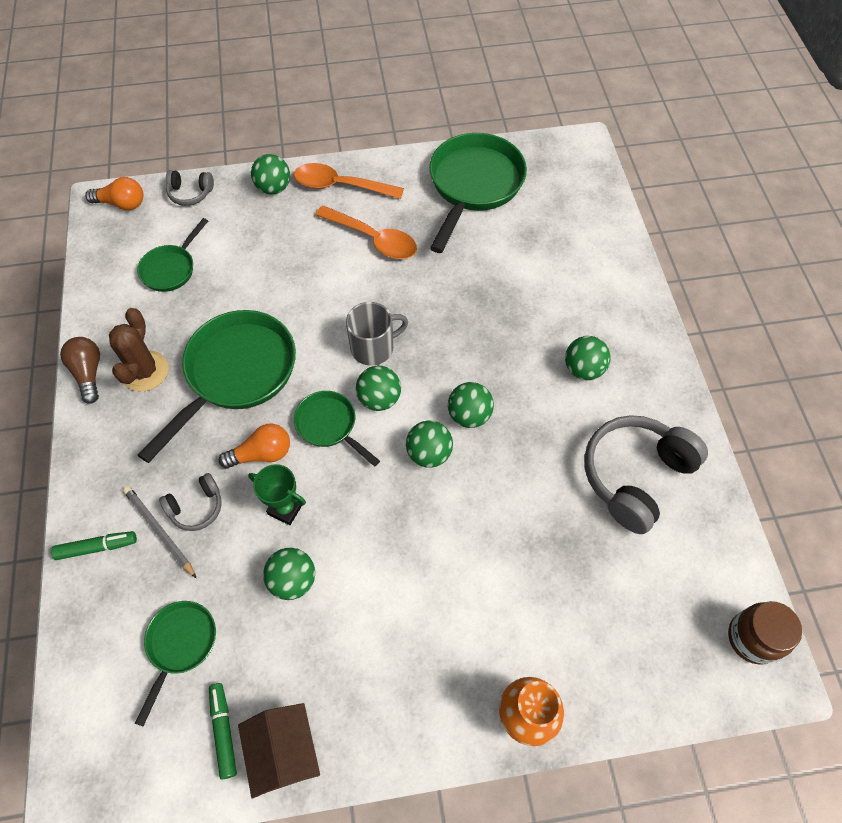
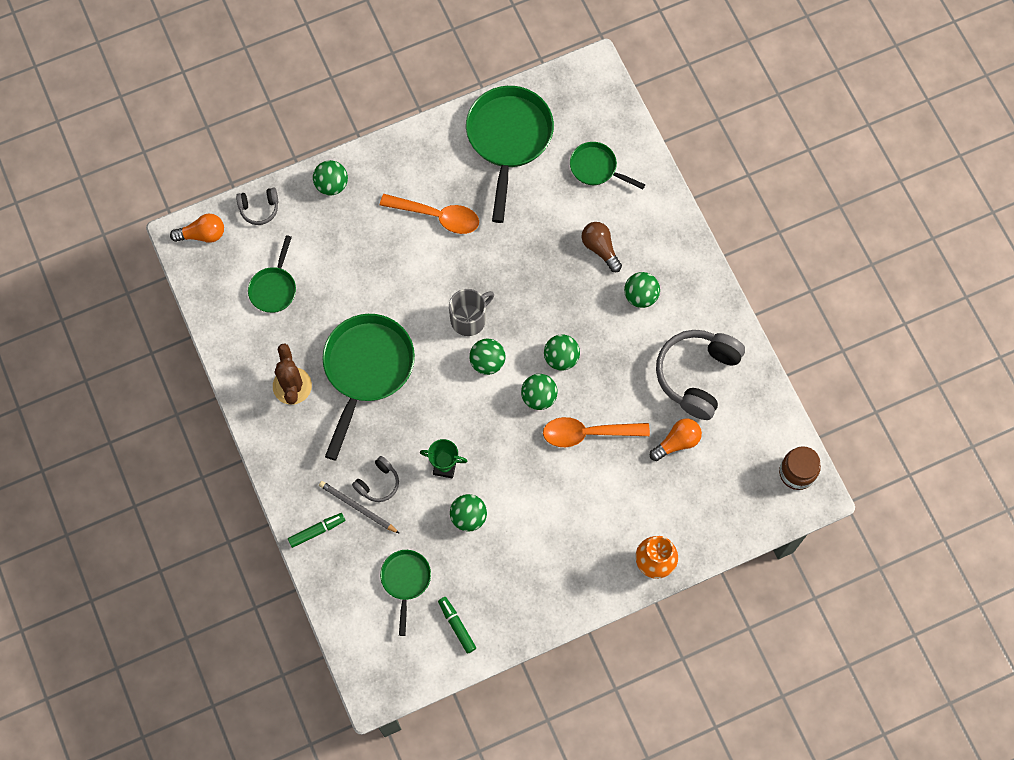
camera: 15 degrees left, 10 degrees up
brown light bulb [60,337,100,404] -> brown light bulb moved to [582,222,622,272]
orange light bulb [219,424,290,469] -> orange light bulb moved to [650,419,702,461]
brown house [238,703,320,798] -> none
orange spoon [294,163,404,199] -> orange spoon moved to [543,417,650,447]
green pan [294,391,380,466] -> green pan moved to [570,142,645,189]

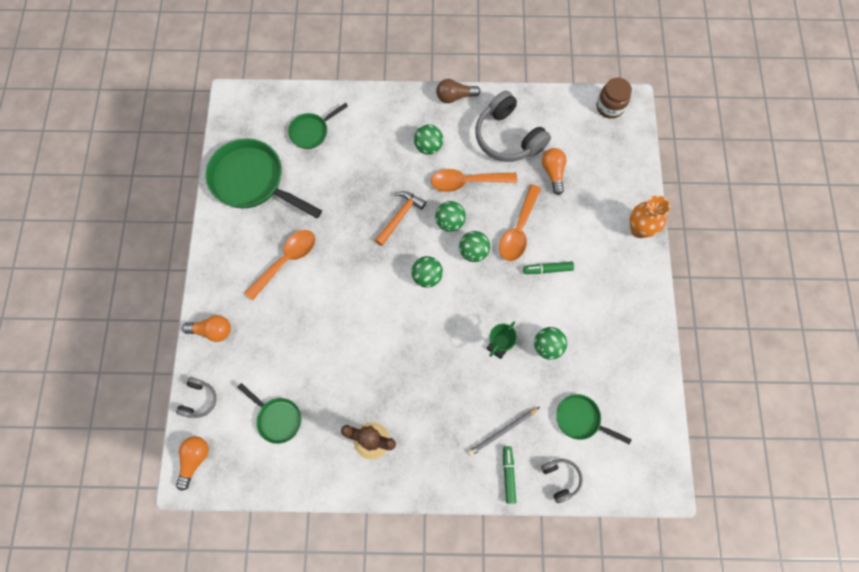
camera: 65 degrees left, 0 degrees up
green ball [313,160,348,196] -> orange light bulb [182,315,231,342]
green pan [322,314,415,461] -> none
grey headphones [352,456,399,502] -> grey headphones moved to [541,459,583,503]
green marker [438,597,476,654] -> green marker moved to [523,261,574,274]
grey mug [449,289,494,336] -> none
brown light bulb [582,222,622,272] -> brown light bulb moved to [436,79,480,103]
none -> orange hammer [375,191,426,246]
none -> orange spoon [431,169,517,192]

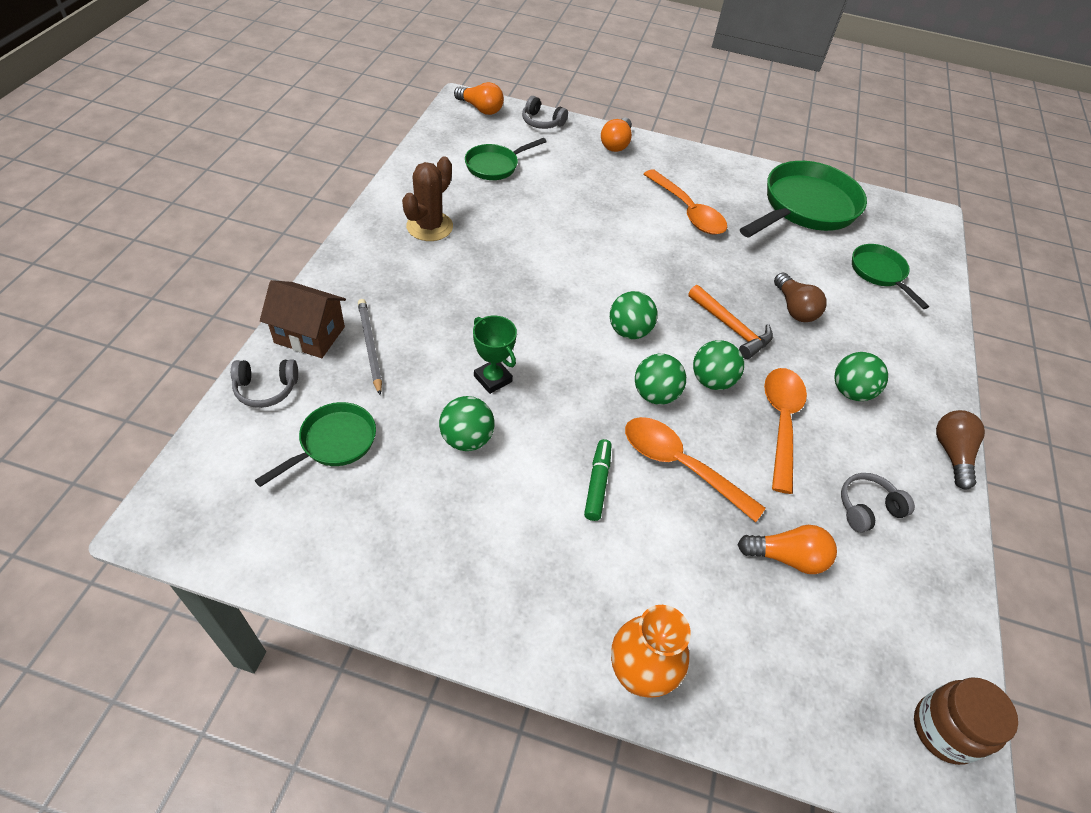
camera: 100 degrees right, 20 degrees down
grey headphones [475,91,551,162] -> grey headphones [841,473,915,533], size x0.49
green marker [503,446,516,504] -> brown house [260,280,346,358]
none -> brown light bulb [774,273,827,322]

